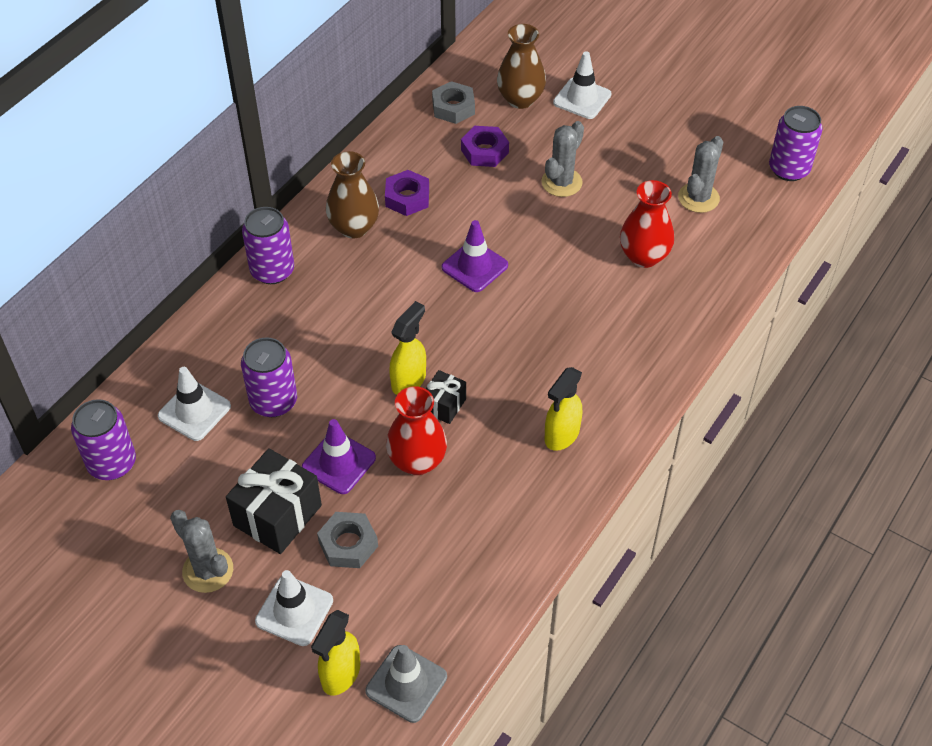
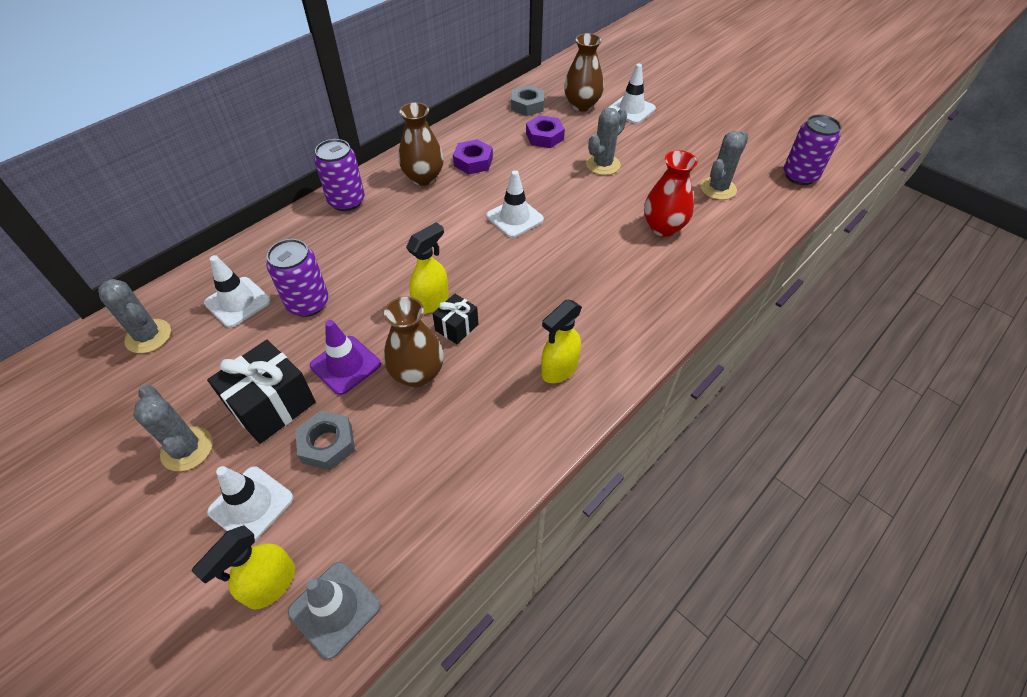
camera: 10 degrees right, 0 degrees up
purple can [71,399,136,480] -> grey cactus [98,279,171,353]
red vase [386,386,447,475] -> brown vase [383,296,444,387]
purple traffic cone [441,220,508,292] -> white traffic cone [486,170,544,238]

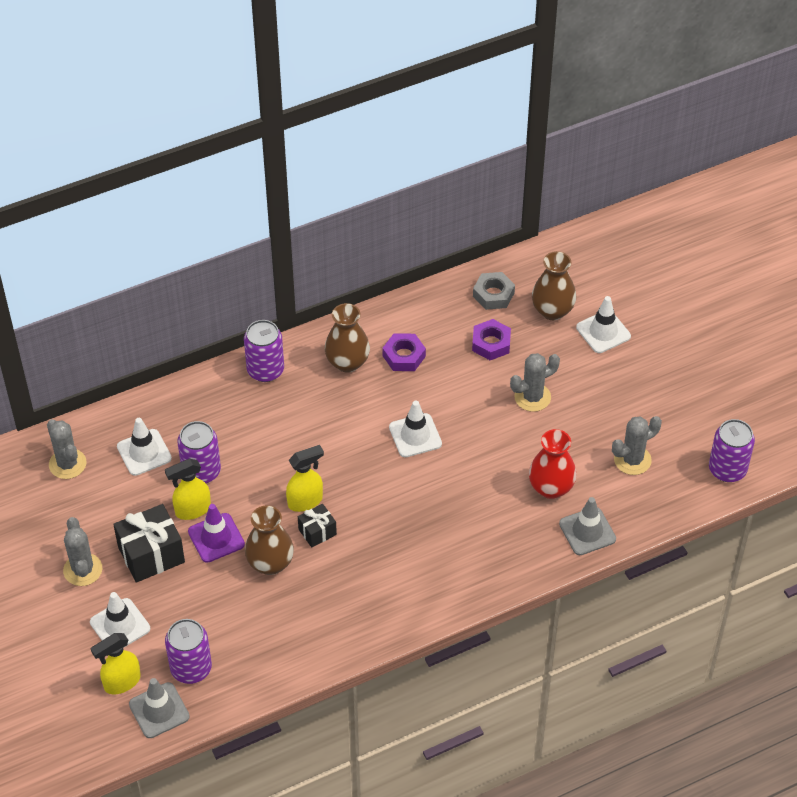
camera: 20 degrees right, 0 degrees up
grey nut [295,410,355,471] -> none
yellow spray bottle [541,299,582,383] -> yellow spray bottle moved to [165,459,211,520]
none -> purple can [165,619,212,684]
none -> grey traffic cone [559,497,616,555]

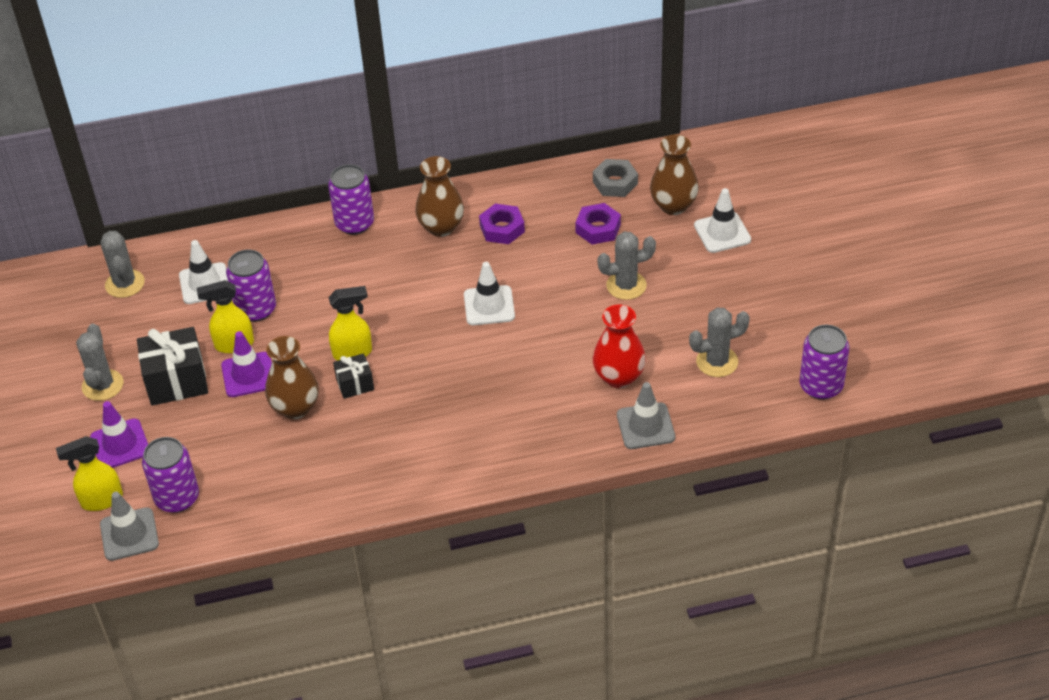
camera: 15 degrees right, 5 degrees down
white traffic cone [90,592,150,648] -> purple traffic cone [90,401,148,468]

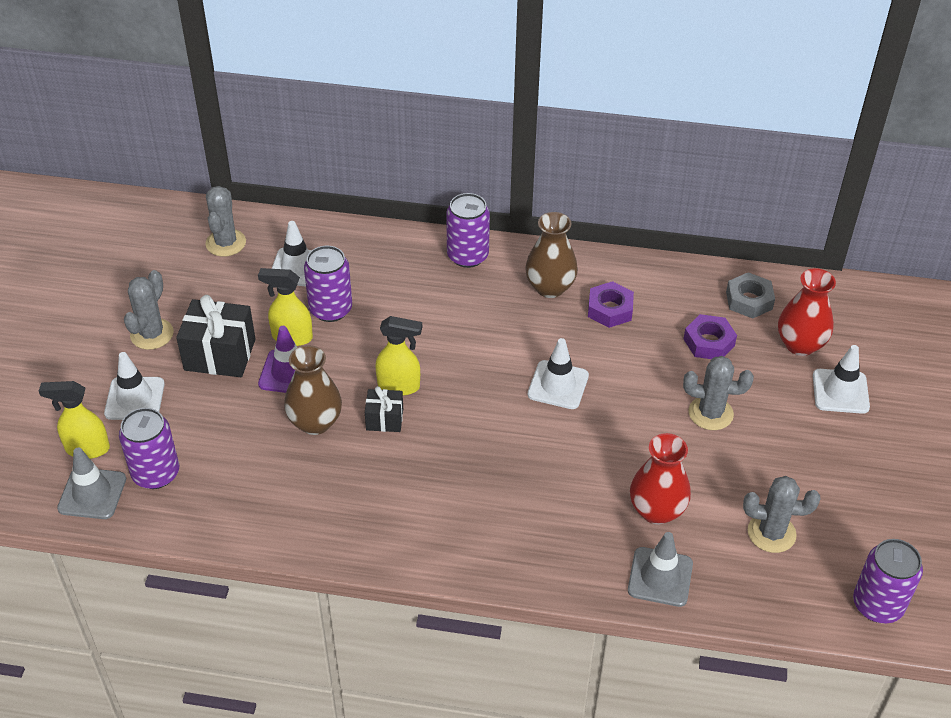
camera: 20 degrees right, 0 degrees up
purple traffic cone [90,401,148,468] -> white traffic cone [104,352,165,420]
brown vase [650,134,699,215] -> red vase [778,268,836,356]

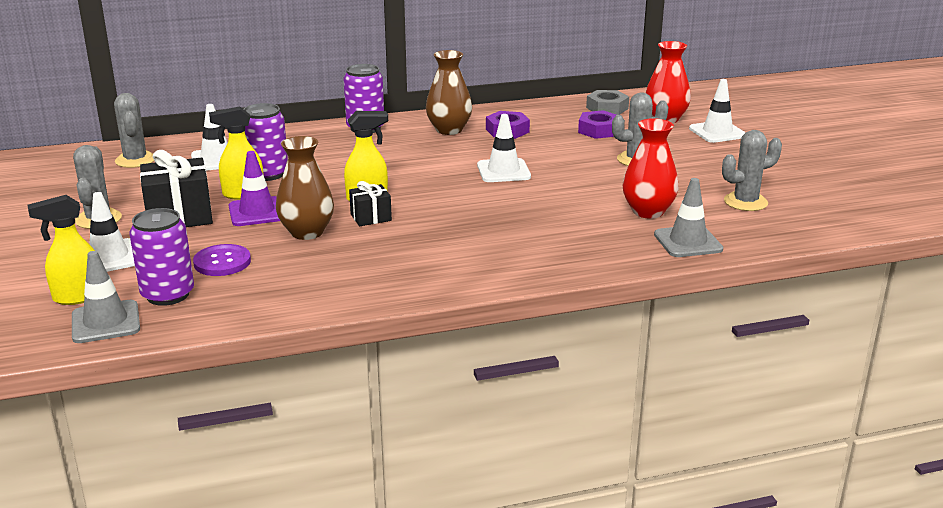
camera: 25 degrees left, 20 degrees down
purple can [853,539,923,623] -> none
none -> purple button [193,244,251,276]

